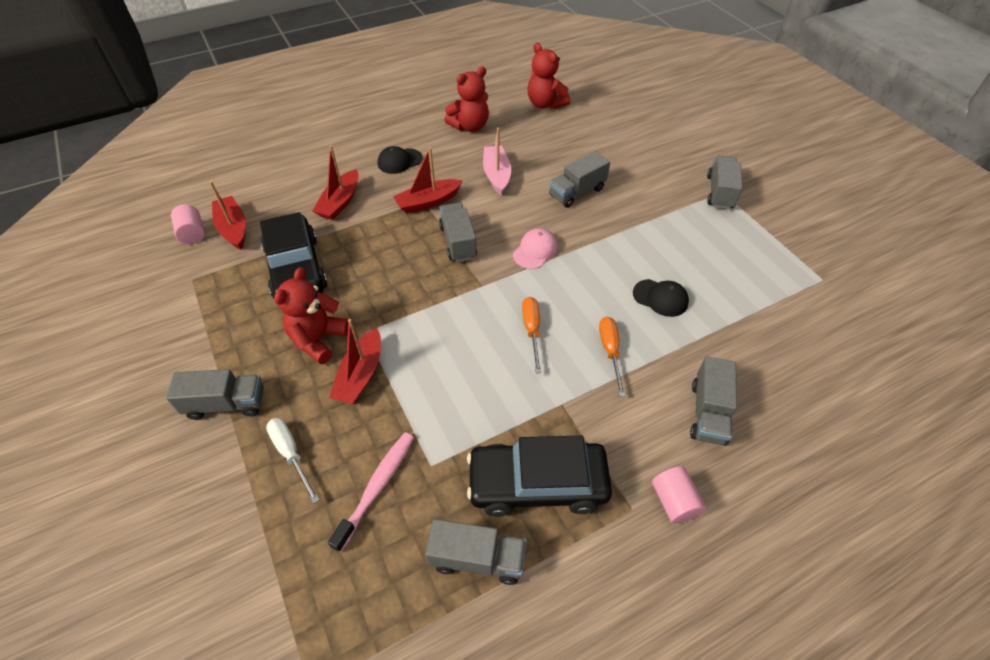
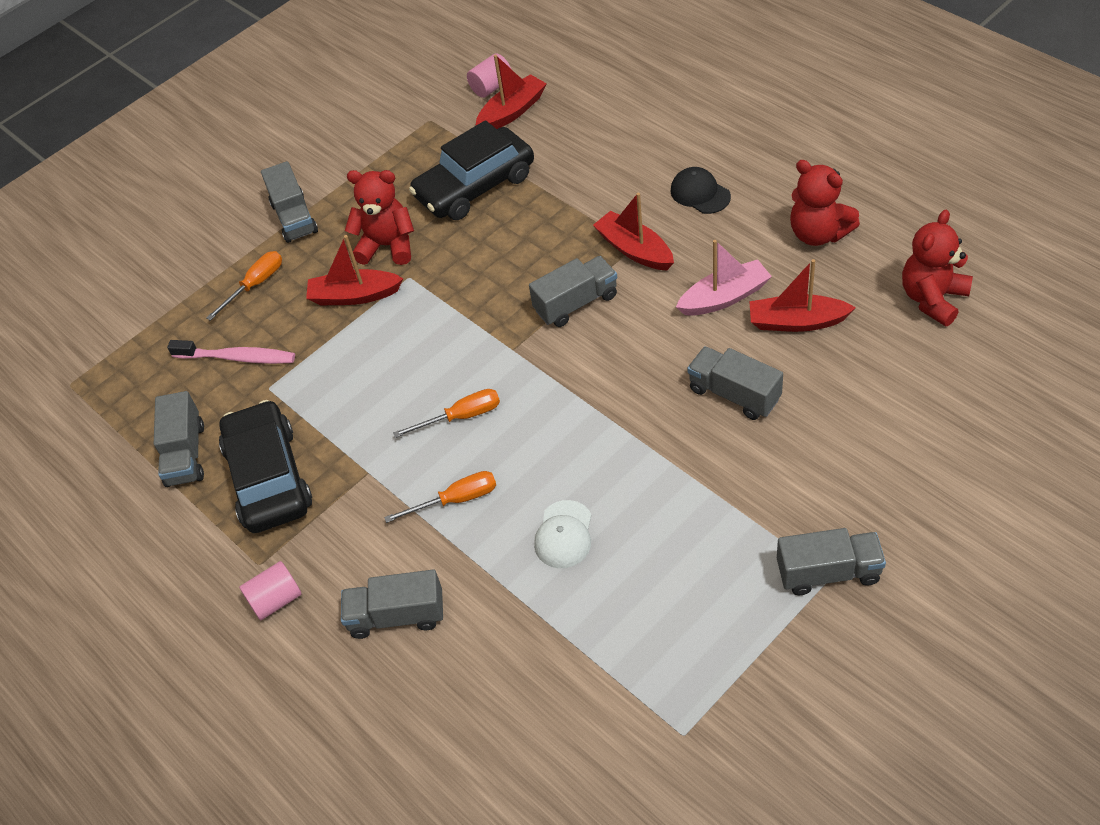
camera: 80 degrees right, 0 degrees up
white screwdriver [266,418,319,504] -> orange screwdriver [206,251,282,321]
red boat [313,145,359,220] -> red boat moved to [749,259,856,332]
pink cap [513,228,558,269] -> none
black cap [633,279,689,317] -> white cap [534,500,591,568]

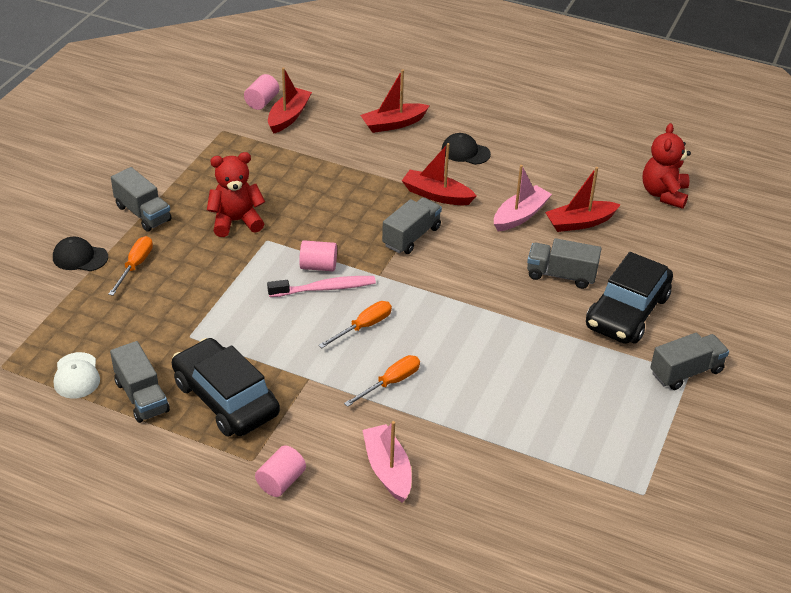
camera: 30 degrees left, 10 degrees down
pink toothbrush [167,340,295,364] -> pink toothbrush moved to [267,276,376,297]
red boat [306,235,403,305] -> red boat moved to [360,69,430,133]
grey truck [341,569,443,639] -> pink boat [362,421,412,502]
black car [409,120,534,220] -> black car moved to [586,252,673,344]
white cap [534,500,591,568] -> white cap moved to [54,352,100,399]
red teddy bear [790,160,860,246] -> none
none -> black cap [53,237,108,271]
none -> pink cylinder [299,240,337,271]

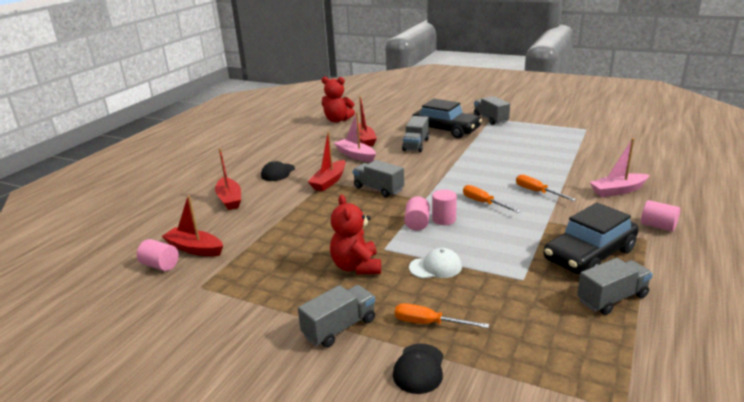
camera: 85 degrees left, 15 degrees down
white cap [54,352,100,399] -> white cap moved to [409,248,462,279]
pink toothbrush [267,276,376,297] -> pink cylinder [432,189,457,225]

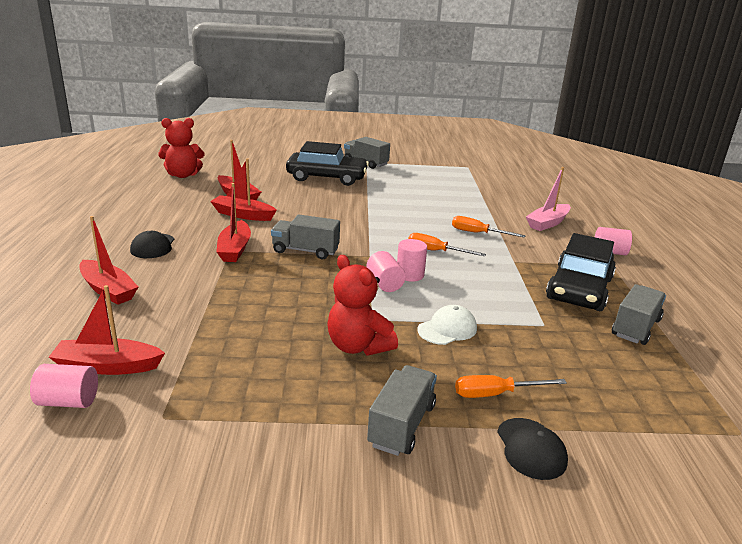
camera: 30 degrees left, 0 degrees up
pink boat [334,112,376,162] -> red boat [210,159,277,221]
grey truck [402,116,429,152] -> none

